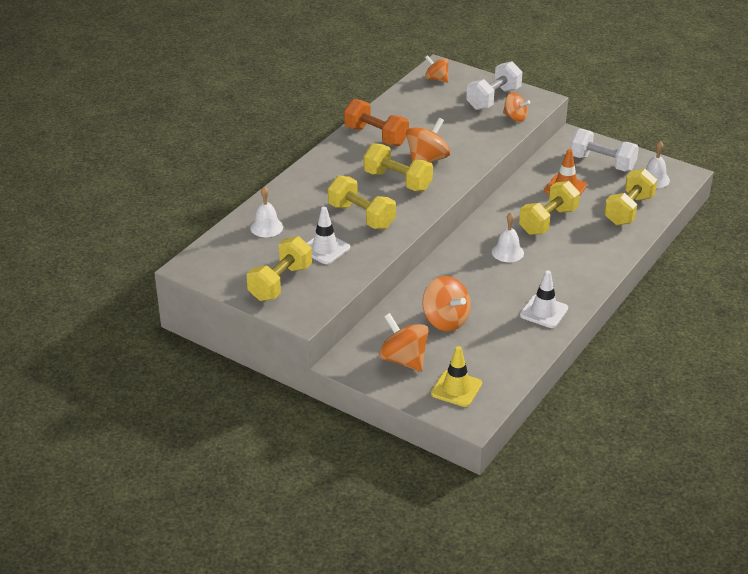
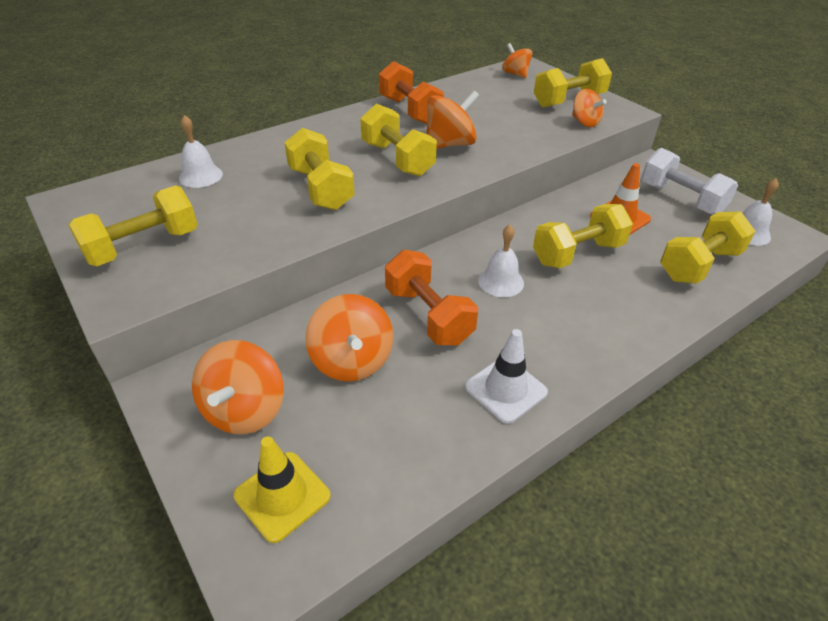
camera: 20 degrees right, 5 degrees up
white traffic cone [307,207,350,264] -> none
orange spinning top [379,313,429,372] -> orange spinning top turned 150 degrees counterclockwise [192,340,284,434]
white dumbbell [466,61,522,110] -> yellow dumbbell [534,58,612,108]
none -> orange dumbbell [385,250,478,345]

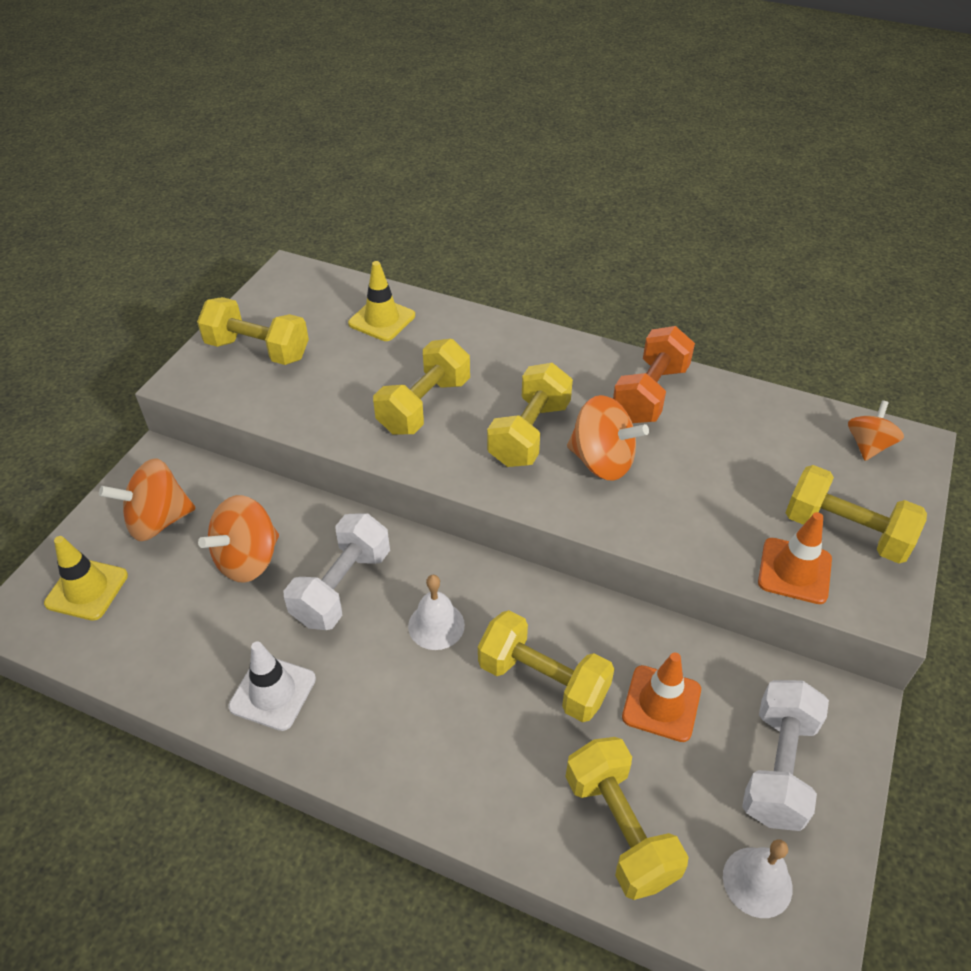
camera: 60 degrees right, 5 degrees up
white bell [179,115,223,188] -> yellow traffic cone [348,261,415,341]
orange dumbbell [385,250,478,345] -> white dumbbell [283,513,390,630]
orange spinning top [572,89,607,127] -> orange traffic cone [758,512,832,604]
yellow dumbbell [660,212,756,284] -> yellow dumbbell turned 45 degrees clockwise [565,737,688,900]

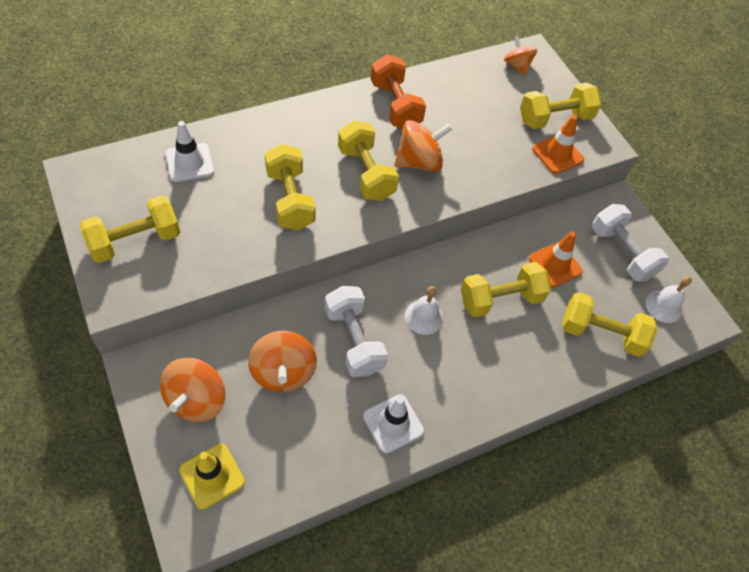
camera: 55 degrees left, 10 degrees up
yellow traffic cone [348,261,415,341] -> white traffic cone [166,121,214,182]

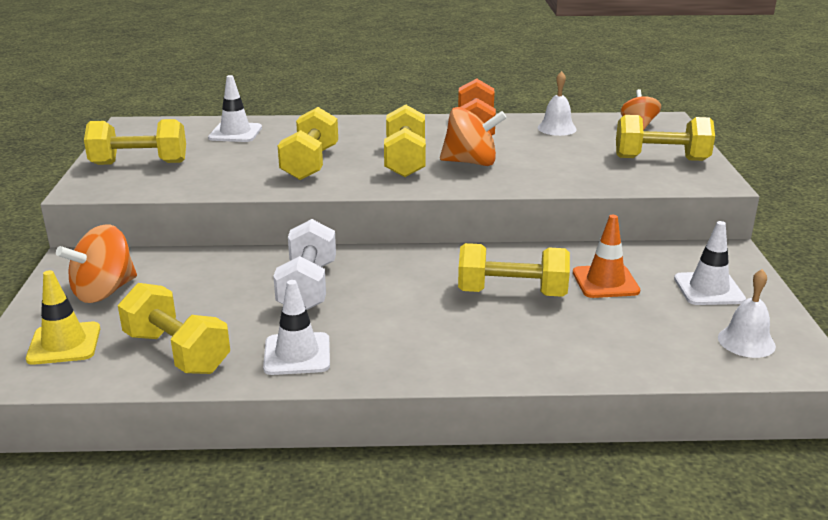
camera: 30 degrees right, 30 degrees down
orange spinning top [248,331,317,392] -> none
white bell [405,286,443,335] -> white bell moved to [538,71,577,136]
orange traffic cone [532,115,584,174] -> none
yellow dumbbell [563,292,657,357] -> yellow dumbbell moved to [118,283,230,374]
white dumbbell [592,204,669,282] -> white traffic cone [674,221,746,305]

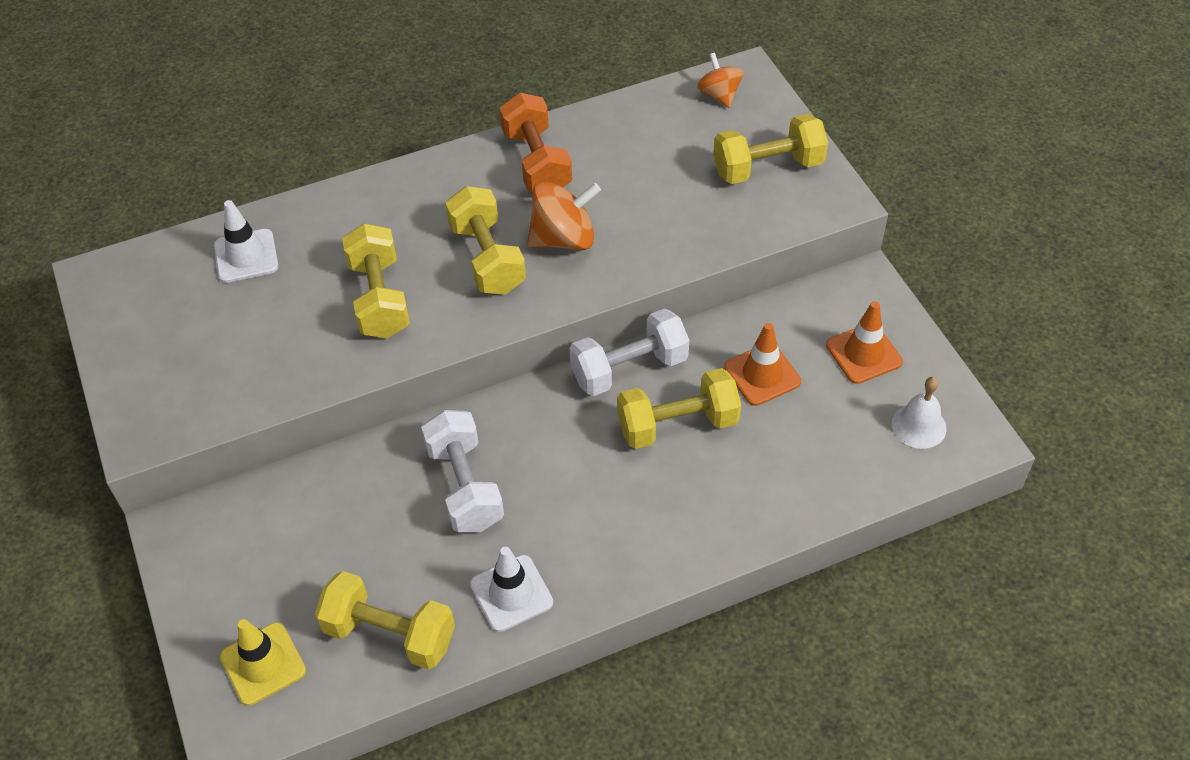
camera: 20 degrees left, 25 degrees up
orange spinning top [56,225,137,303] -> none
yellow dumbbell [84,119,186,165] -> none
white bell [538,71,577,136] -> none
white traffic cone [674,221,746,305] -> orange traffic cone [826,301,903,384]
none -> white dumbbell [569,308,689,396]

